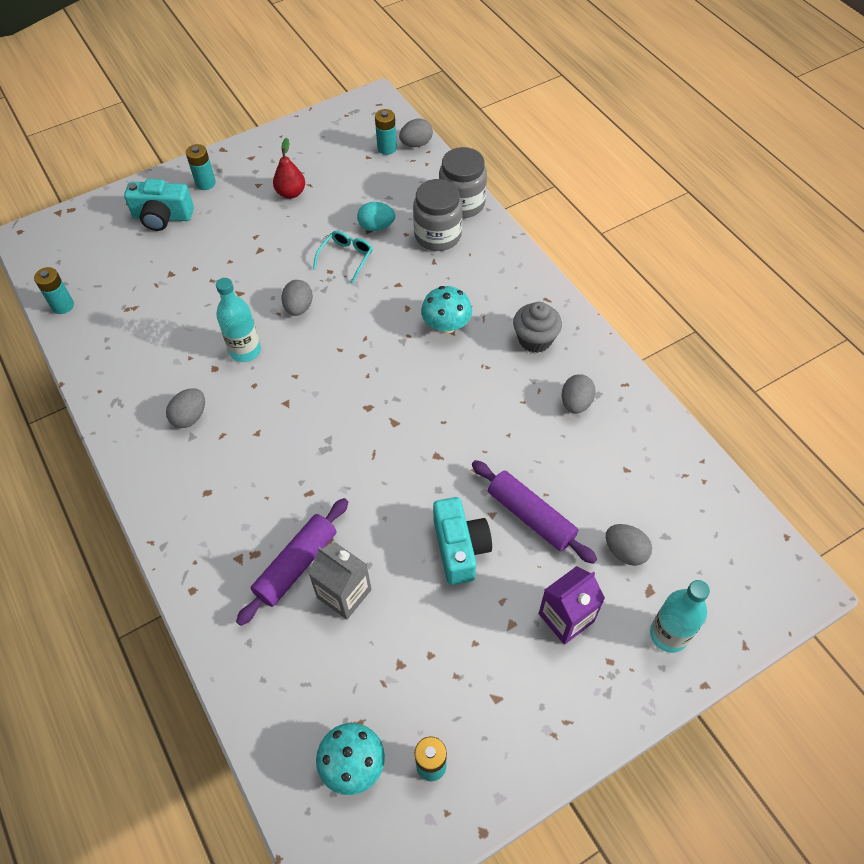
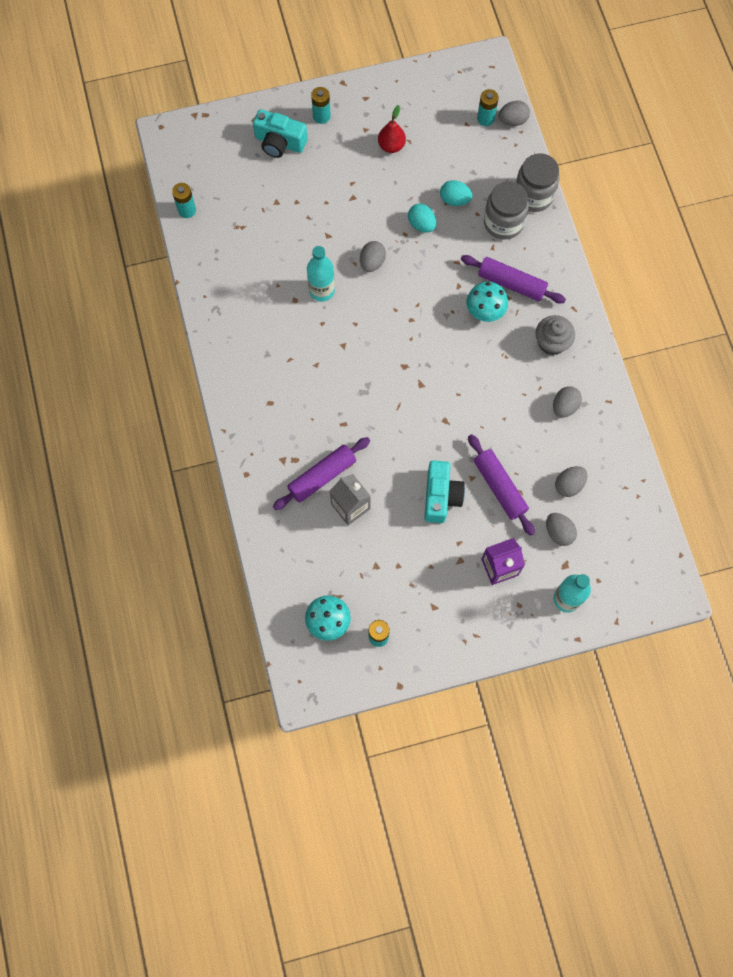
camera: 15 degrees right, 15 degrees up
grey egg [166,388,205,428] -> grey egg moved to [555,466,587,497]
turquoise glasses [313,231,373,284] -> turquoise egg [408,203,436,233]
none -> purple rolling pin [461,255,566,303]

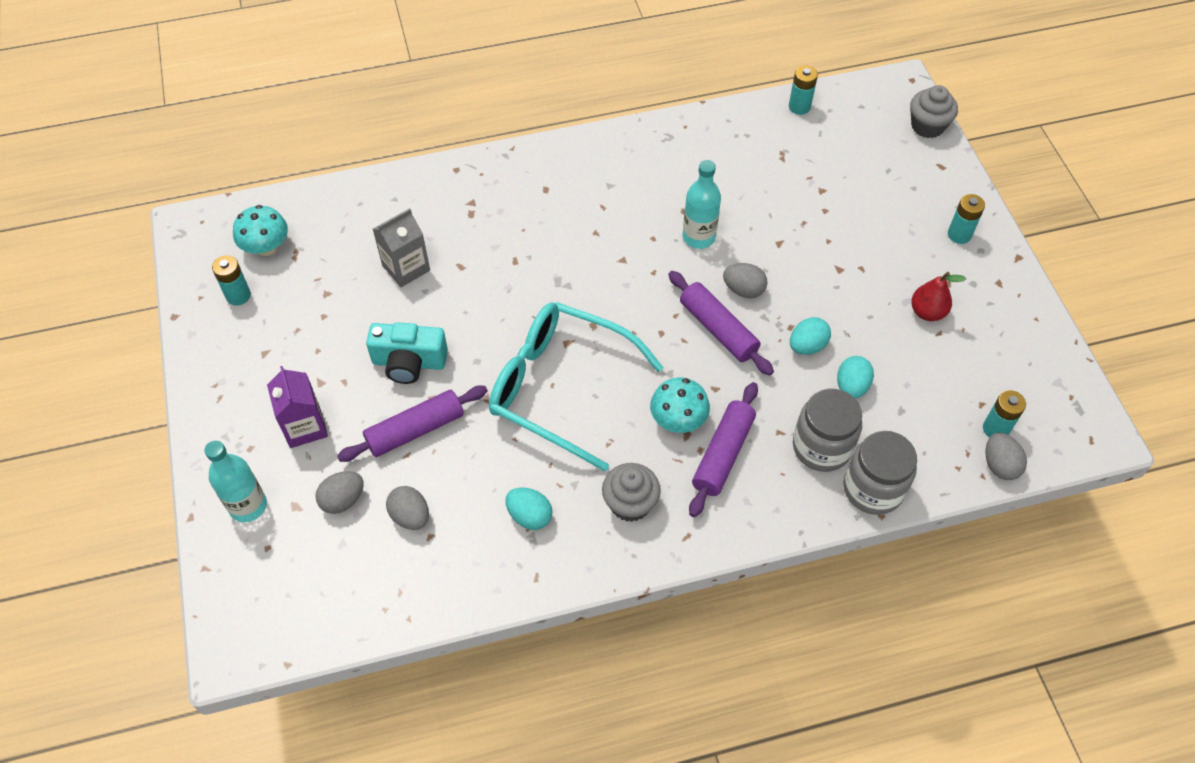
camera: 90 degrees right, 15 degrees down
turquoise camera [253,109,307,158] -> none
purple rolling pin [273,437,370,510] -> purple rolling pin moved to [668,271,774,376]
grey egg [553,386,582,418] -> turquoise egg [505,487,553,530]
none -> turquoise glasses [489,302,664,471]
none -> grey cupcake [910,85,958,138]

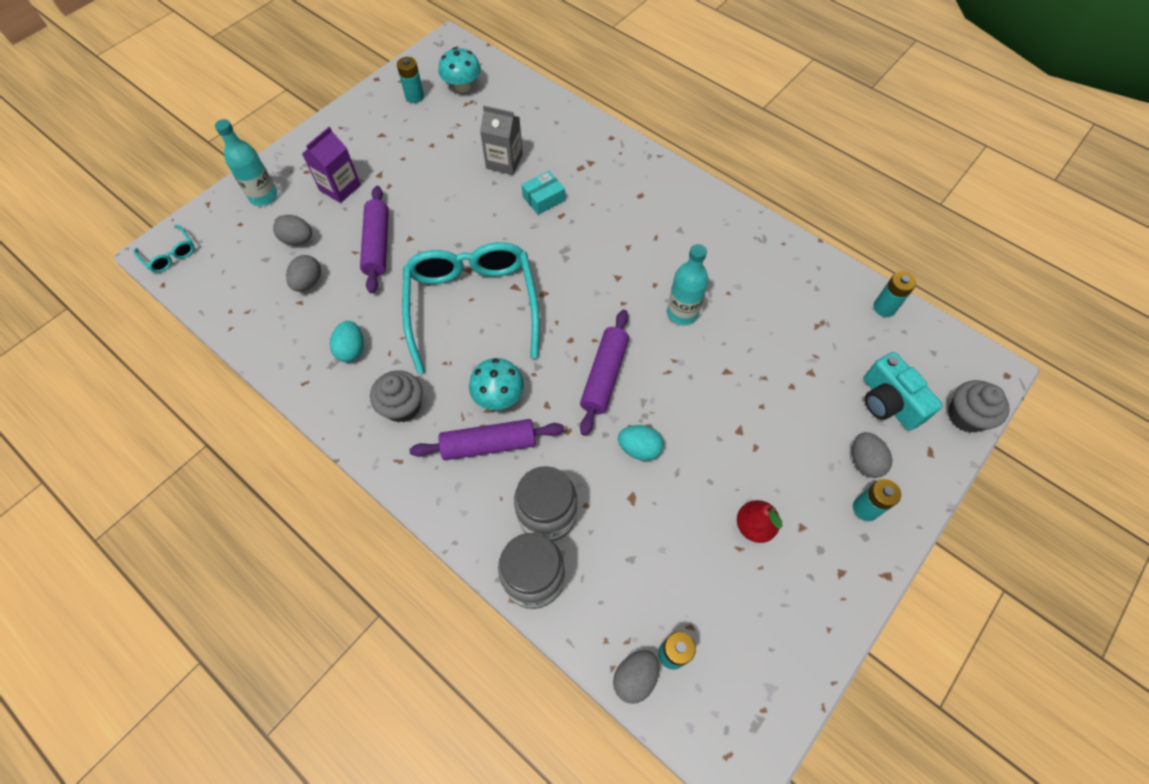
camera: 55 degrees right, 5 degrees up
purple rolling pin [337,386,488,462] -> purple rolling pin turned 60 degrees clockwise [360,186,389,293]
turquoise camera [366,322,448,384] -> turquoise camera moved to [863,352,943,431]
grey egg [723,263,767,298] -> grey egg moved to [852,432,892,478]
turquoise egg [837,356,874,398] -> none
none -> turquoise glasses [133,225,195,273]
none -> turquoise box [522,171,565,215]

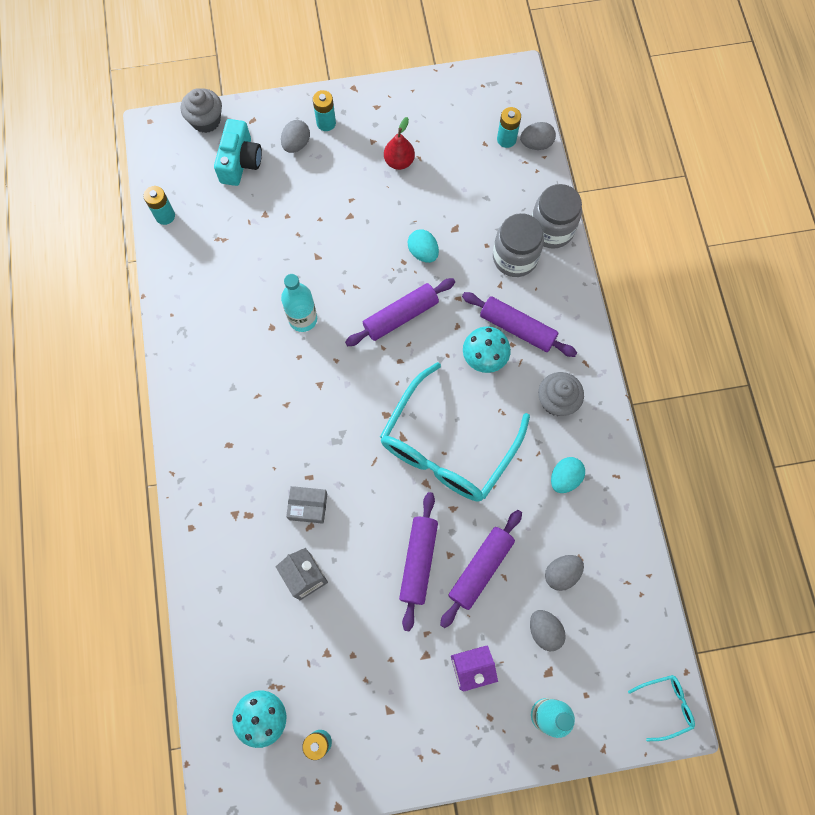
camera: 140 degrees left, 10 degrees up
turquoise glasses [133,225,195,273] -> turquoise glasses turned 75 degrees clockwise [628,675,695,741]
turquoise box [522,171,565,215] -> grey box [286,486,327,524]
none -> purple rolling pin [399,492,438,631]

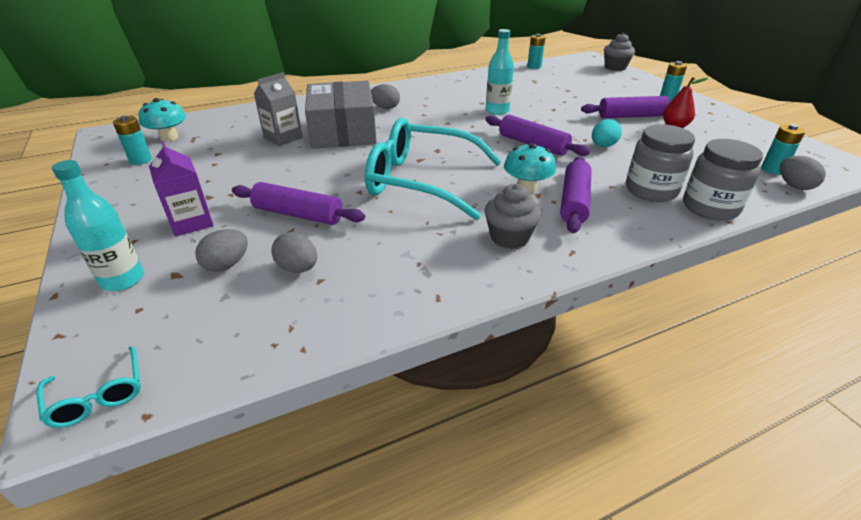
camera: 75 degrees right, 35 degrees down
turquoise camera [214,119,262,186] -> none
grey egg [281,120,310,153] -> grey egg moved to [371,84,400,109]
grey box [286,486,327,524] -> grey box [305,81,377,149], size x2.39
purple rolling pin [399,492,438,631] -> purple rolling pin moved to [581,96,670,118]
turquoise egg [551,457,585,493] -> none

